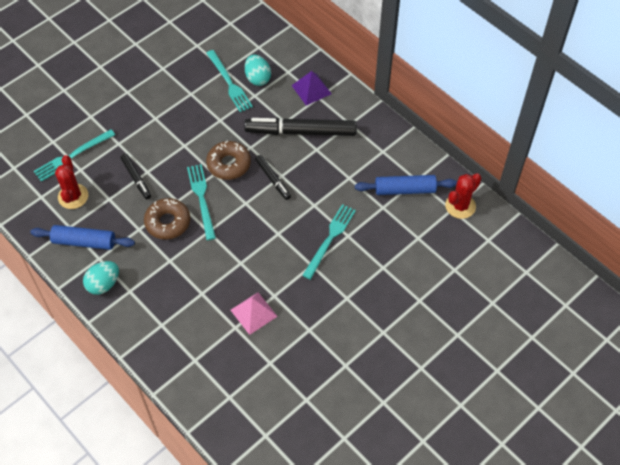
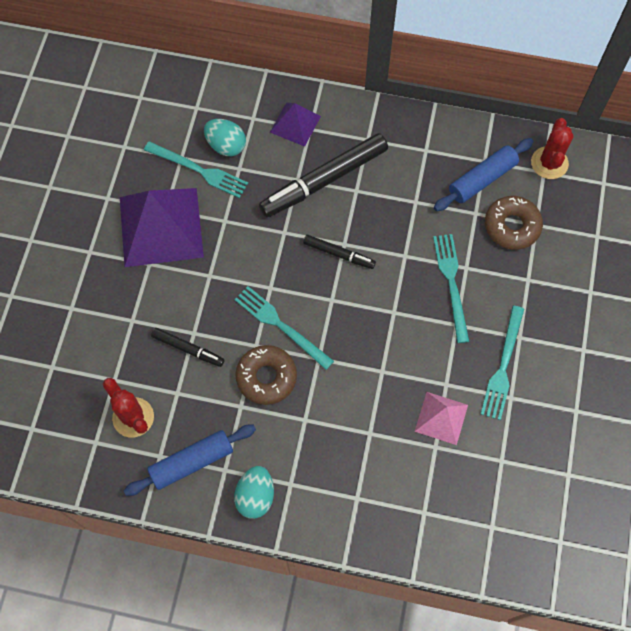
camera: 35 degrees left, 10 degrees up
turquoise fork [34,129,115,182] -> turquoise fork moved to [481,306,524,420]
brown donut [206,141,251,180] -> brown donut moved to [485,196,543,250]
none -> purple pyramid [120,188,204,267]

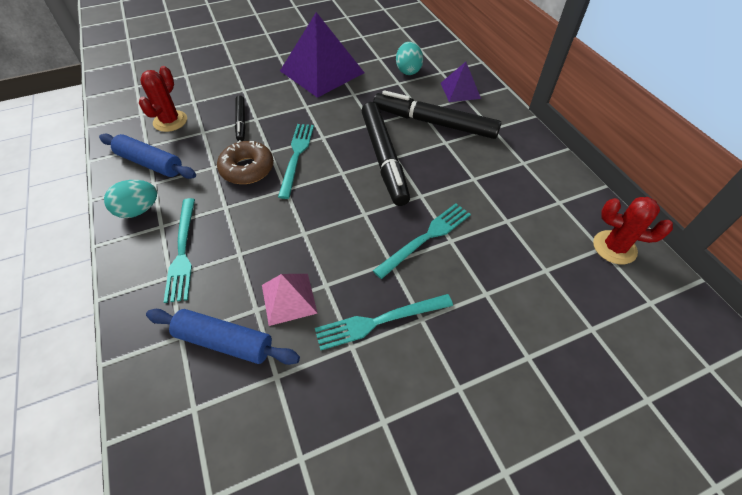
camera: 55 degrees right, 15 degrees down
turquoise fork [144,141,248,198] -> turquoise fork moved to [164,198,195,303]
black marker [303,235,376,269] -> black marker [362,102,410,206], size x1.97
blue rolling pin [434,138,533,211] -> blue rolling pin moved to [146,309,300,365]
brown donut [485,196,543,250] -> none
red cactus [531,118,574,179] -> red cactus turned 45 degrees clockwise [593,197,673,265]

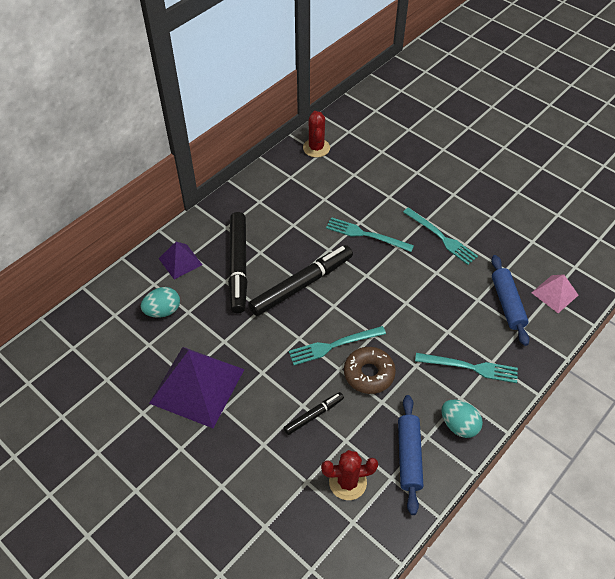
camera: 115 degrees left, 0 degrees up
turquoise fork [164,198,195,303] -> turquoise fork turned 45 degrees clockwise [415,353,518,383]
pink pyramid [262,274,318,326] -> pink pyramid moved to [531,274,579,313]

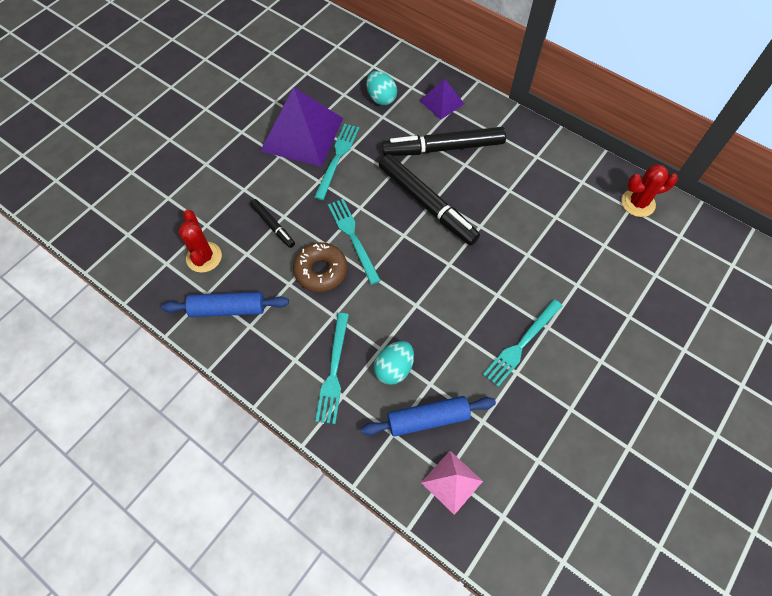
camera: 85 degrees right, 10 degrees up
turquoise fork [326,217,414,252] -> turquoise fork moved to [314,124,359,200]
turquoise egg [441,400,483,438] -> turquoise egg moved to [374,341,414,385]

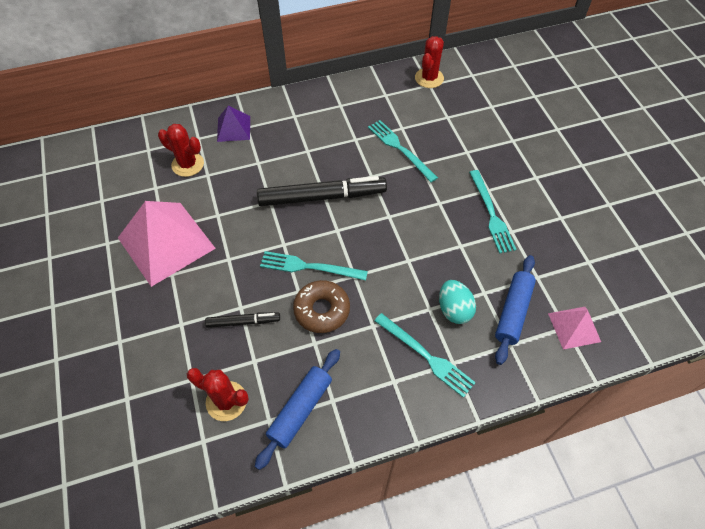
camera: 55 degrees left, 5 degrees down
purple pyramid [260,88,343,167] -> pink pyramid [118,201,216,287]
turquoise fork [314,124,359,200] -> turquoise fork moved to [368,120,438,182]
turquoise egg [366,71,397,105] -> red cactus [158,124,204,177]
black marker [382,127,506,156] -> none

